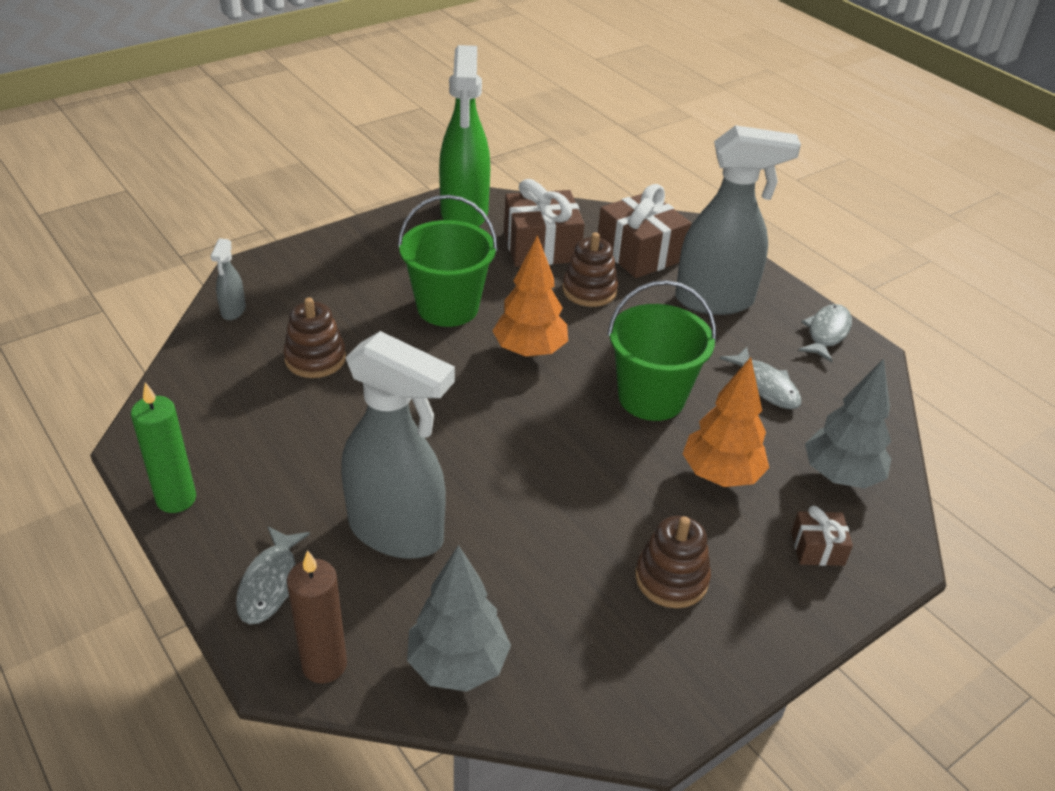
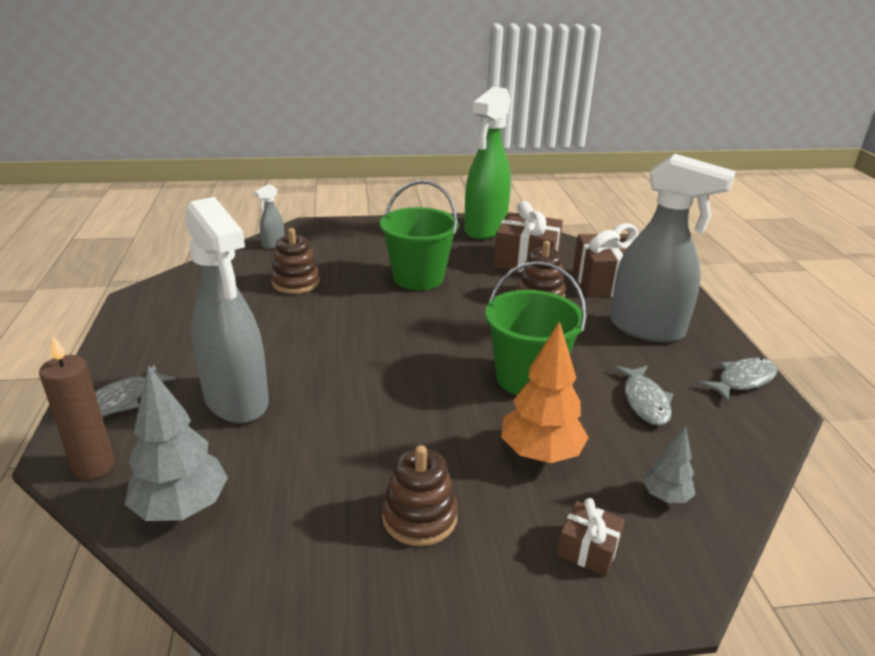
camera: 30 degrees right, 10 degrees down
green candle [131,382,196,513] -> none
orange tree [492,235,568,358] -> none
grey tree [805,359,891,489] -> grey tree [643,426,695,503], size x0.55

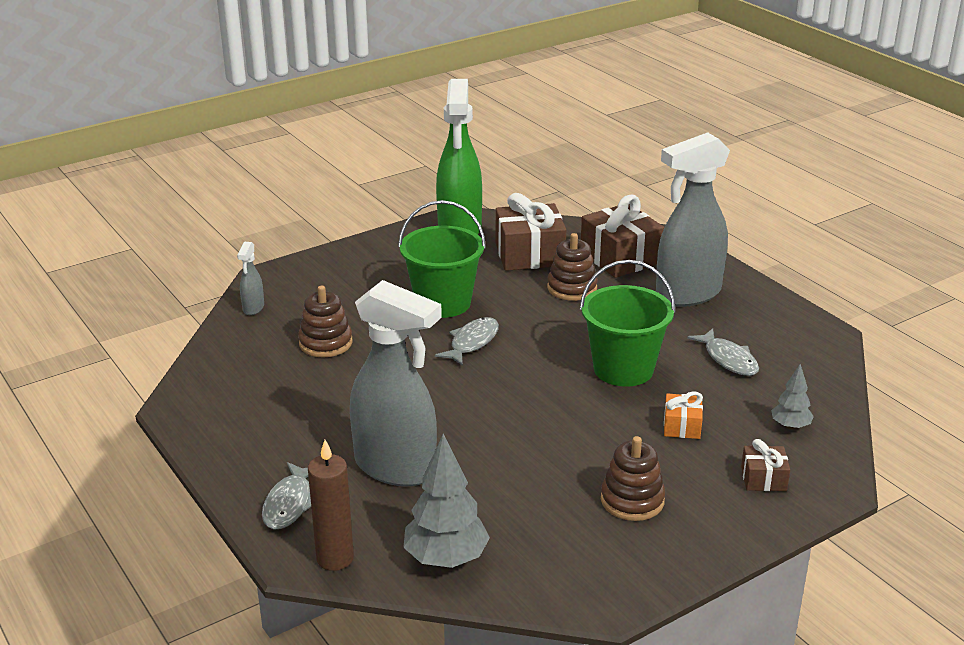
camera: 25 degrees left, 0 degrees up
orange tree [501,321,589,463] -> orange gift [664,391,703,439]
grey spray bottle [610,154,736,342] -> grey spray bottle turned 150 degrees clockwise [656,132,730,307]
grey fish [699,358,777,402] -> grey fish moved to [435,317,499,366]

